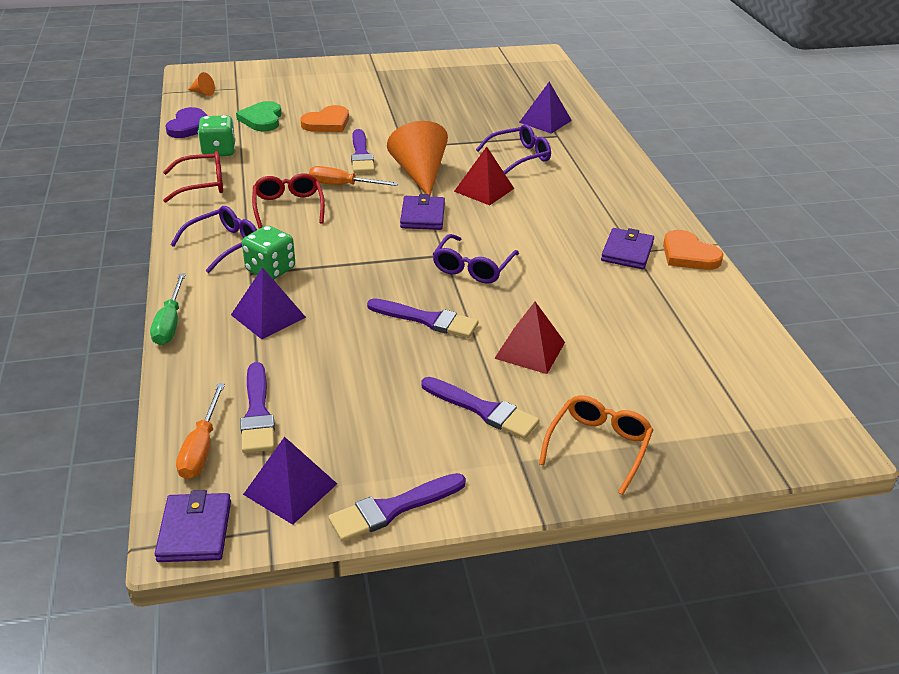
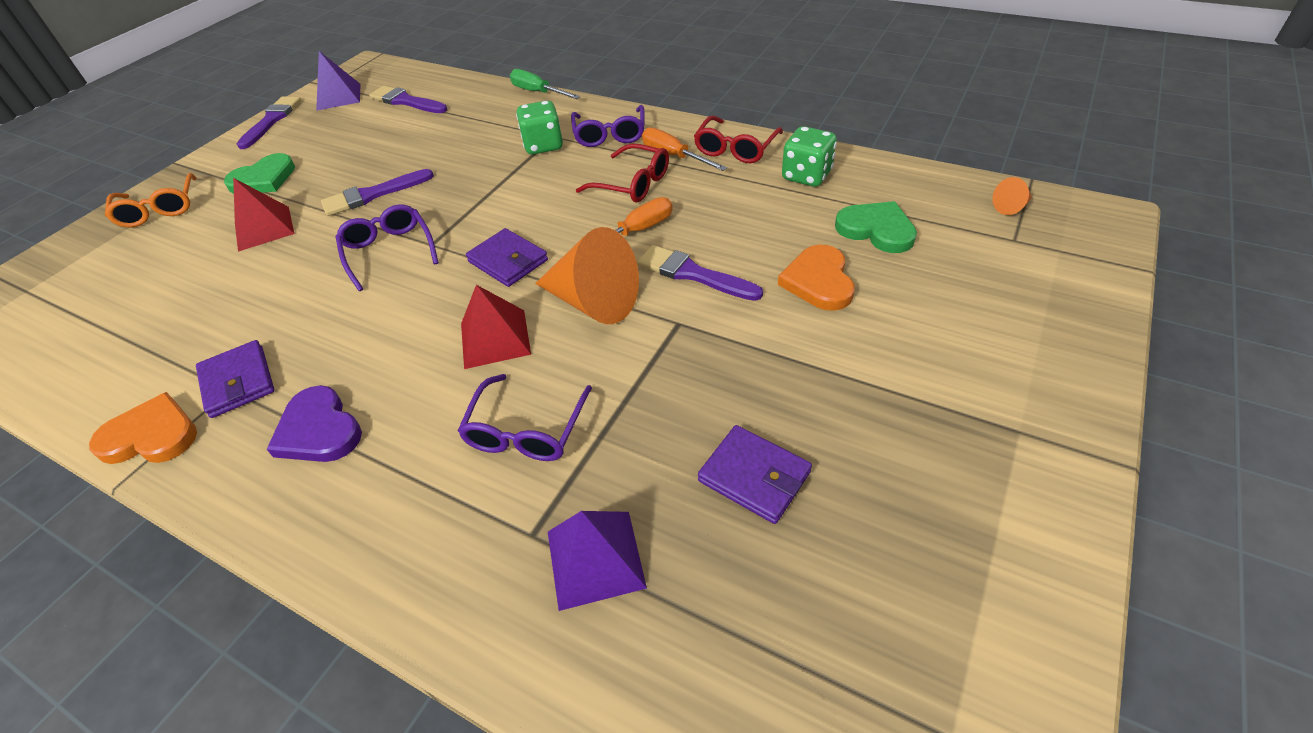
camera: 135 degrees right, 10 degrees up
purple wallet [155,490,231,562] -> purple wallet moved to [698,425,812,524]
purple heart [166,107,208,138] -> purple heart moved to [266,385,362,462]
orange screwdriver [176,383,225,479] -> orange screwdriver moved to [642,127,727,171]
purple pyramid [231,267,306,339] -> none
purple brush [421,377,539,439] -> green heart [224,153,295,194]

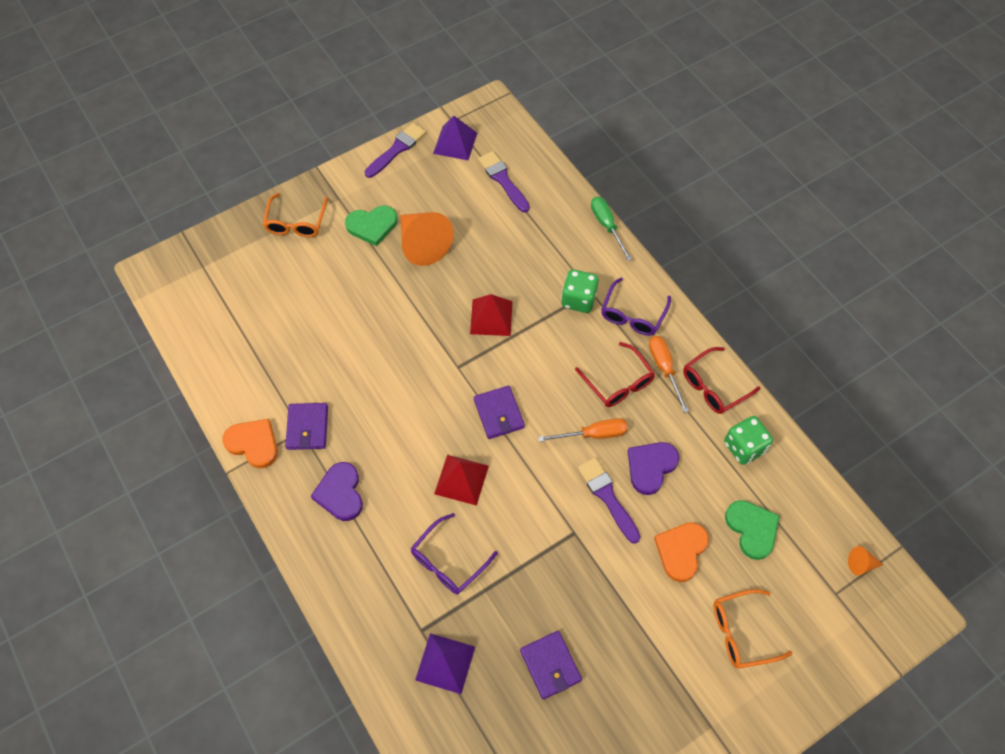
camera: 25 degrees right, 15 degrees up
red pyramid [233,178,294,252] -> red pyramid moved to [470,294,512,336]
purple brush [321,169,434,216] -> none
purple glasses [336,204,439,291] -> none
orange cone [535,227,639,324] -> orange cone moved to [400,212,454,266]
none -> purple heart [628,442,679,495]
none -> orange glasses [713,589,793,669]

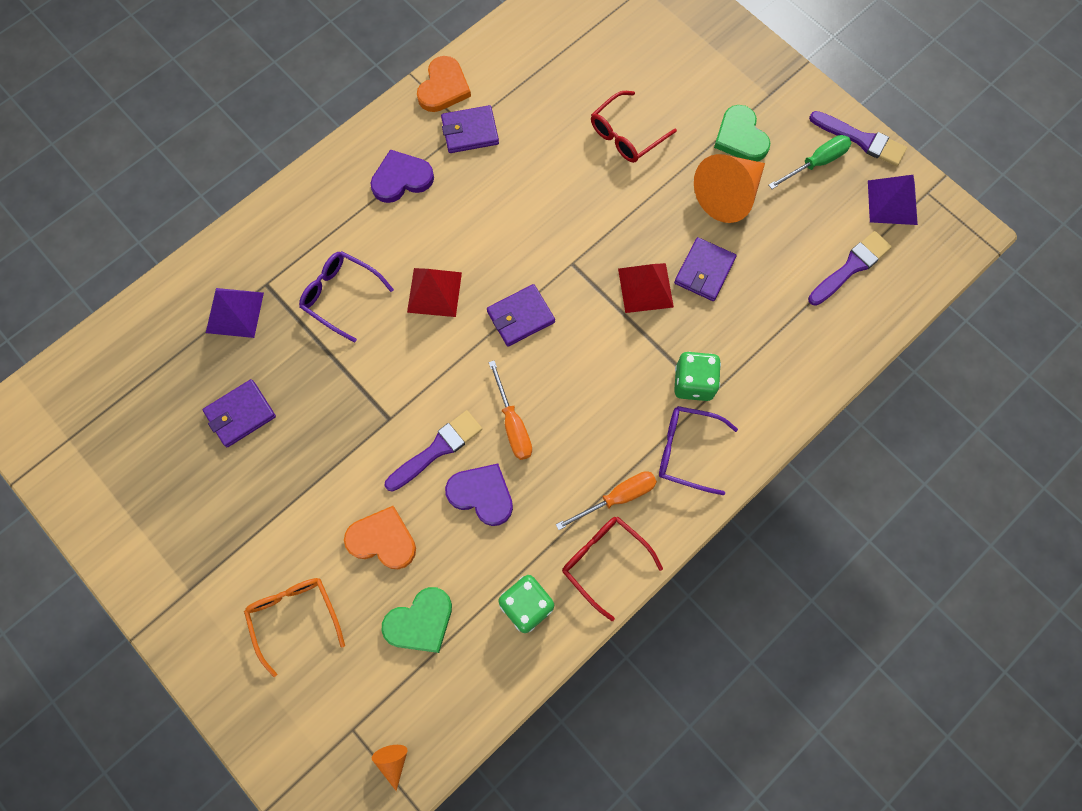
camera: 80 degrees right, 10 degrees up
orange glasses [263,193,328,237] -> none
red glasses [575,342,655,407] -> red glasses moved to [591,91,677,163]
green screwdriver [591,197,632,261] -> green screwdriver moved to [769,135,851,189]
none -> purple wallet [674,237,737,301]

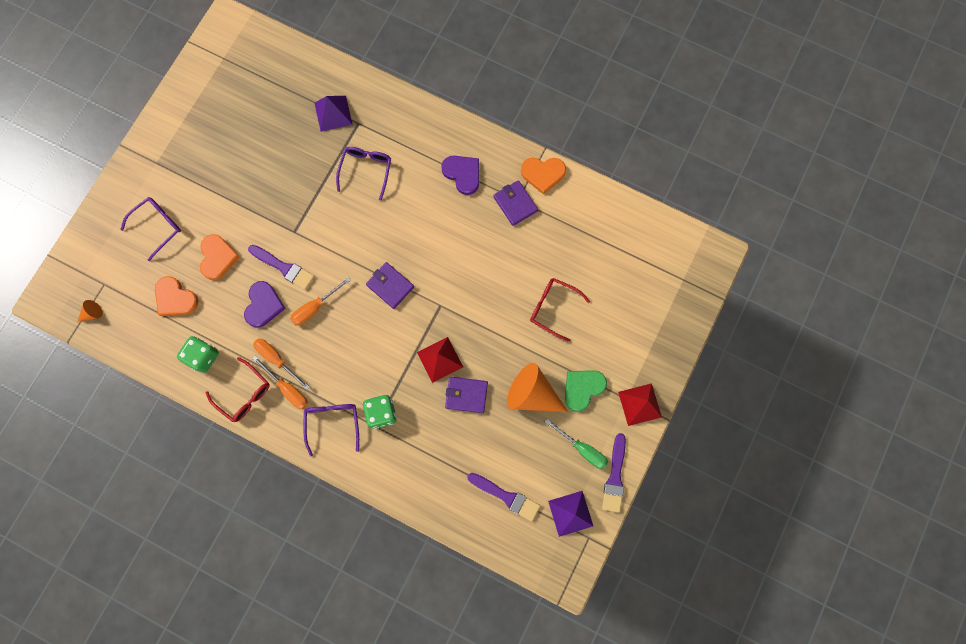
camera: 70 degrees right, 5 degrees up
purple wallet [203,379,276,447] -> none
orange glasses [244,578,345,677] -> purple glasses [120,197,181,261]
green heart [382,587,452,653] -> orange heart [155,276,198,316]
red pyramid [407,268,462,317] -> red pyramid moved to [618,383,662,426]
red glasses [562,516,663,621] -> red glasses turned 105 degrees clockwise [205,357,270,422]
none -> orange screwdriver [253,338,310,390]

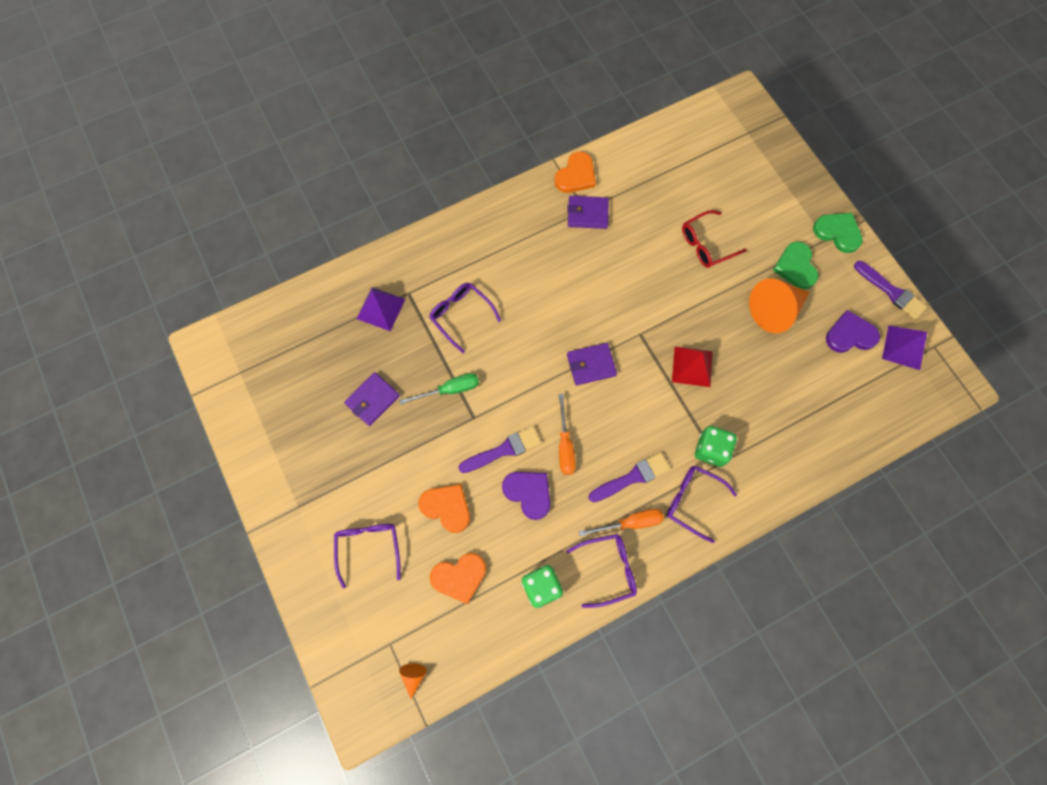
camera: 55 degrees left, 5 degrees down
red glasses [205,357,270,422] -> purple glasses [567,534,637,608]
orange screwdriver [253,338,310,390] -> none
purple heart [441,156,479,195] -> purple heart moved to [826,310,880,353]
purple wallet [445,377,488,413] -> purple wallet moved to [344,372,400,426]
purple brush [467,473,540,521] -> purple brush moved to [588,452,670,502]
green screwdriver [545,419,608,469] -> green screwdriver moved to [399,373,479,405]
red pyramid [618,383,662,426] -> green heart [813,213,863,253]

